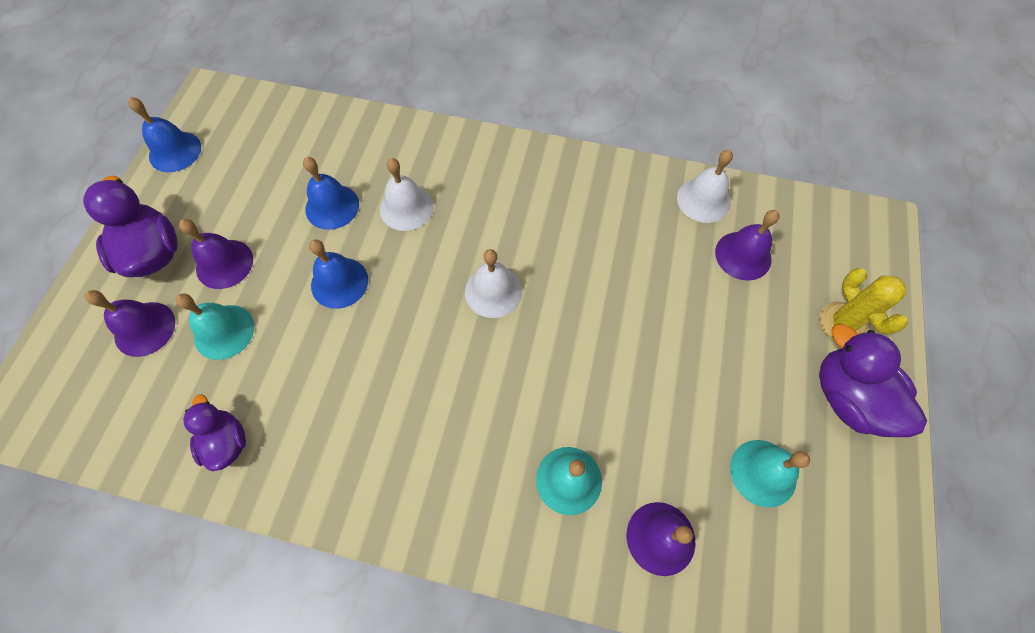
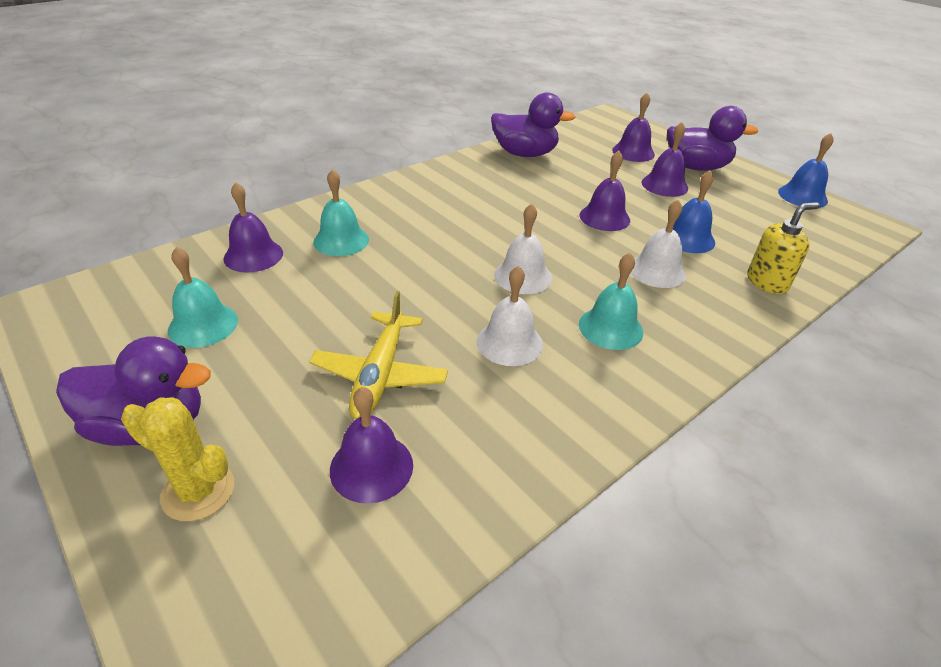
camera: 125 degrees right, 25 degrees down
turquoise bell [176,293,254,360] -> turquoise bell moved to [579,253,643,350]
purple duck [184,394,246,471] -> purple duck [491,92,575,157], size x1.59
blue bell [309,239,368,309] -> purple bell [579,151,630,231]
white bell [677,150,733,223] -> white bell moved to [477,266,543,366]
none -> yellow plane [309,291,448,419]
none -> yellow soap dispenser [747,202,820,294]

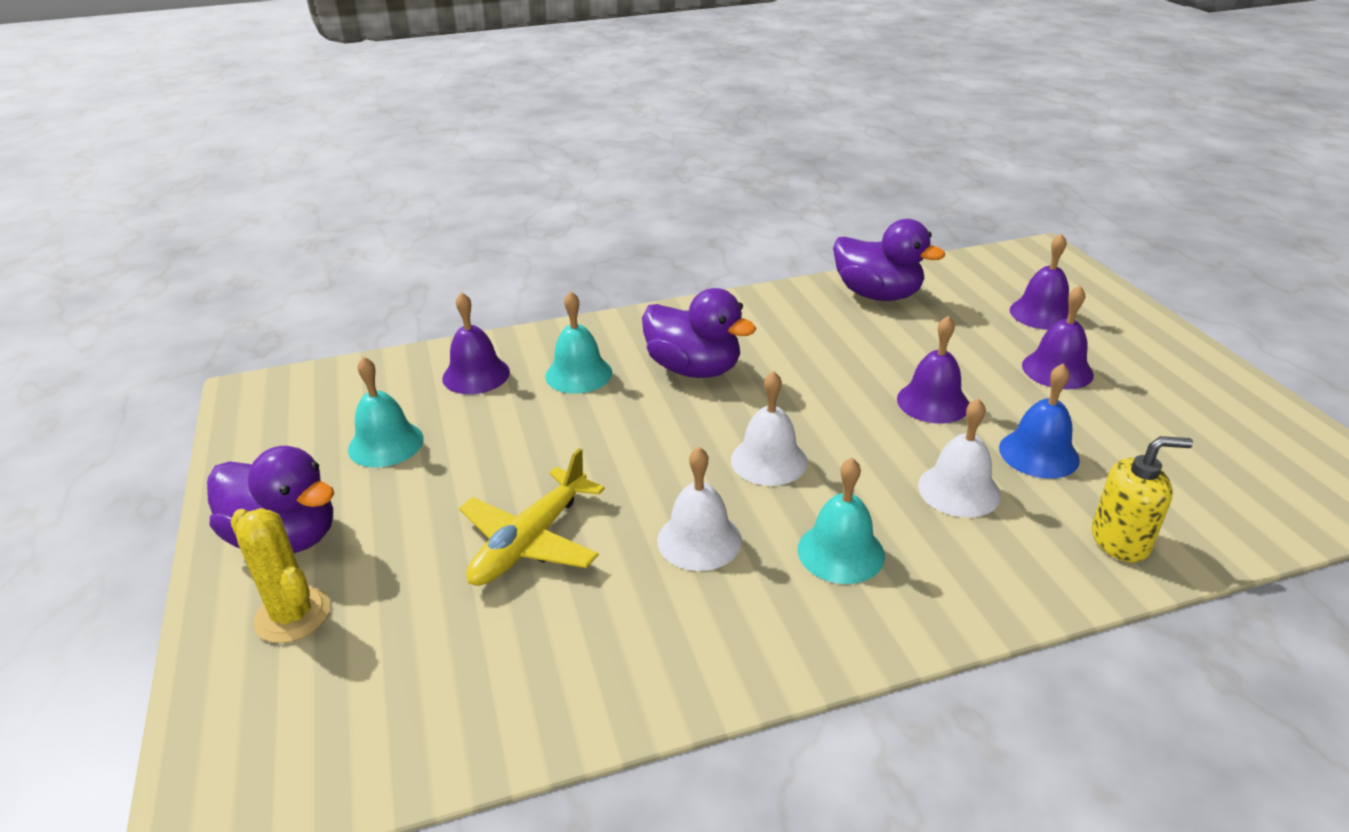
camera: 25 degrees right, 5 degrees down
purple bell [330,387,413,504] -> none
purple duck [667,106,758,171] -> purple duck moved to [642,288,756,378]
blue bell [778,133,834,208] -> none

